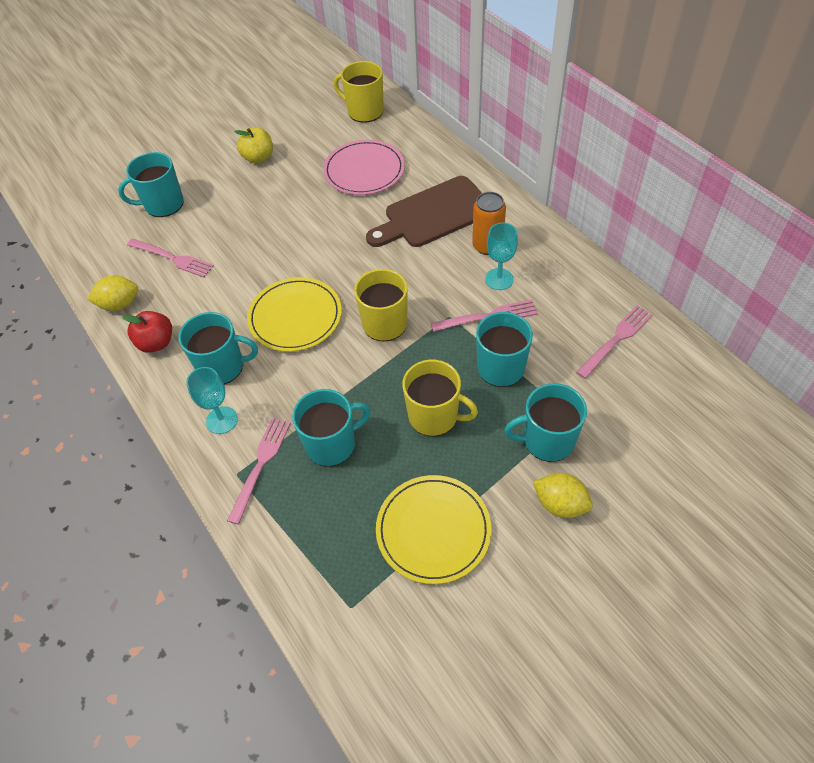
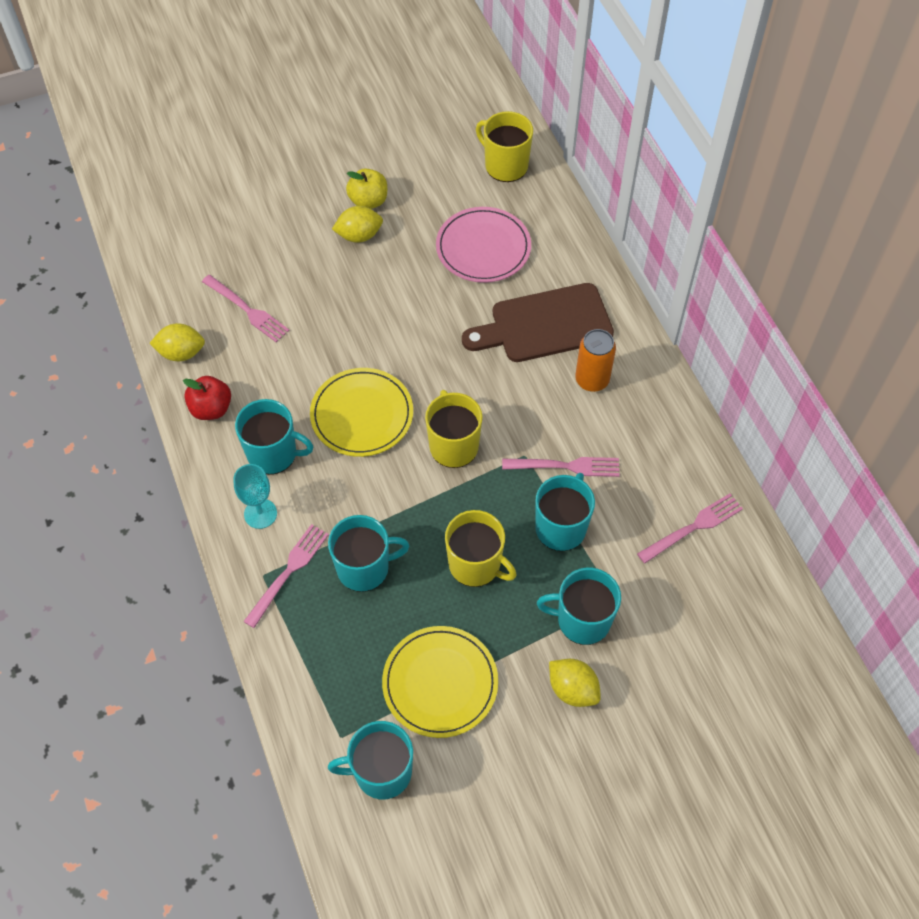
camera: 10 degrees right, 5 degrees up
turquoise mug [118,152,184,217] -> turquoise mug moved to [328,721,413,800]
turquoise goblet [485,223,518,290] -> none
none -> yellow lemon [332,206,383,243]

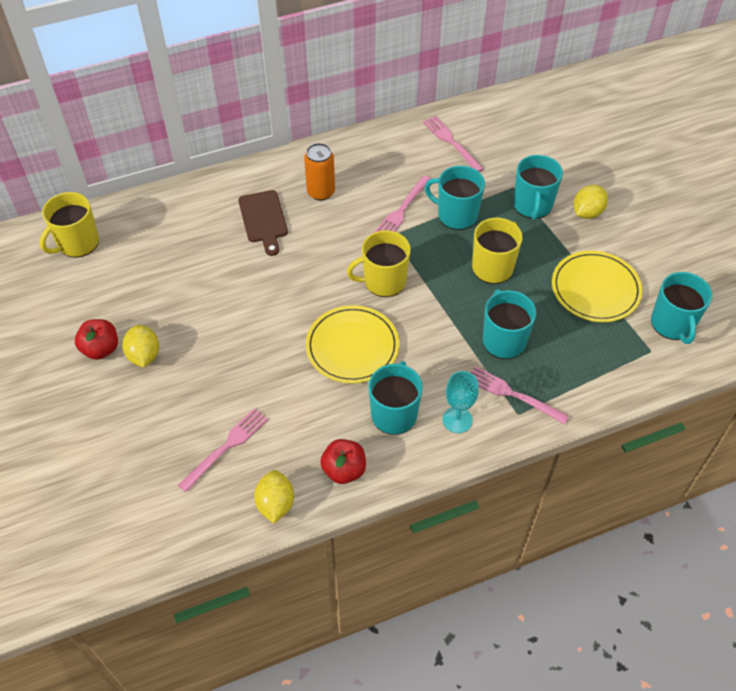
camera: 90 degrees left, 5 degrees down
yellow apple [346,168,387,209] -> red apple [75,319,118,360]
pink plate [436,207,531,283] -> none
brown cutting board [462,283,614,362] -> brown cutting board [238,190,288,256], size x0.65
pink fork [502,457,620,477] -> pink fork turned 150 degrees counterclockwise [374,175,431,233]

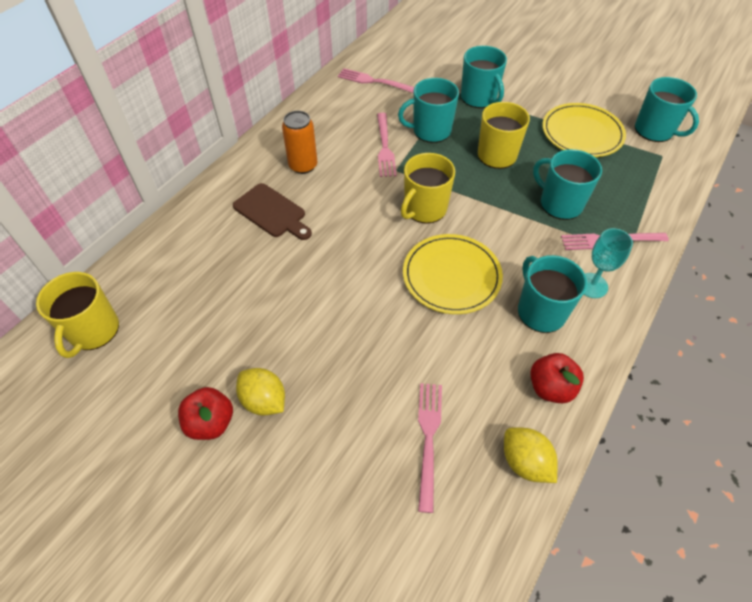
camera: 35 degrees left, 0 degrees up
yellow lemon [573,185,608,219] -> none

